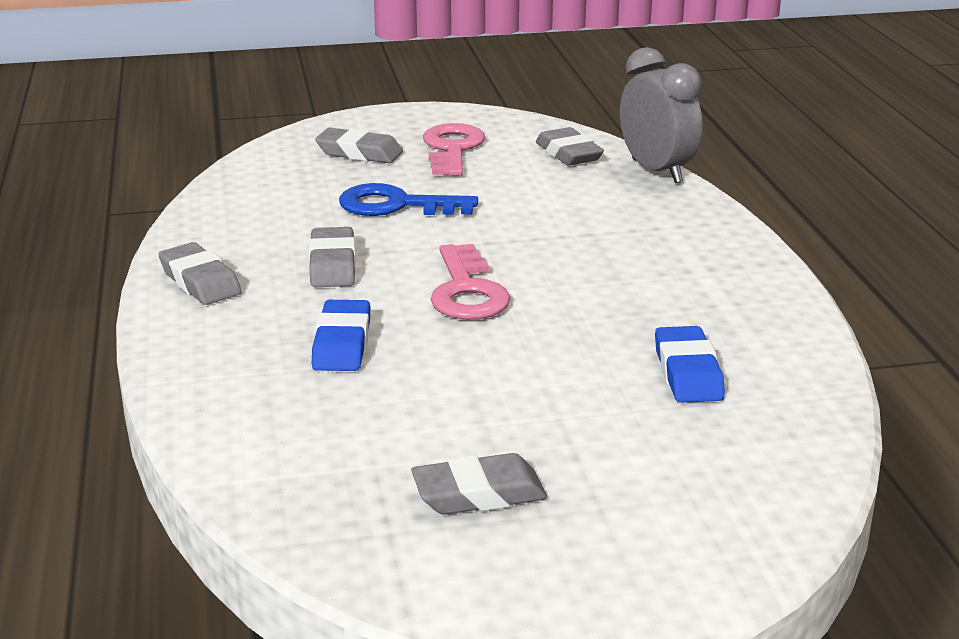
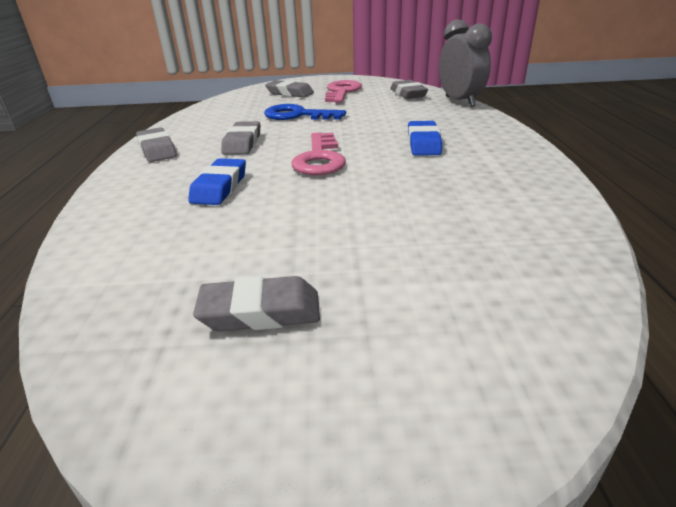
camera: 10 degrees right, 5 degrees up
blue eraser [655,326,725,403] -> blue eraser moved to [408,121,442,156]

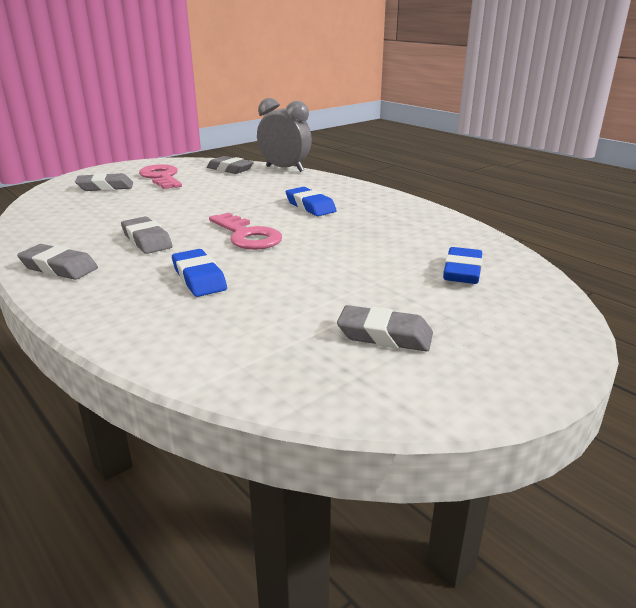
camera: 40 degrees left, 5 degrees down
grey eraser [193,276,320,331] -> grey eraser turned 60 degrees clockwise [337,305,433,352]
blue key [264,104,346,120] -> none
none -> blue eraser [443,247,483,284]

